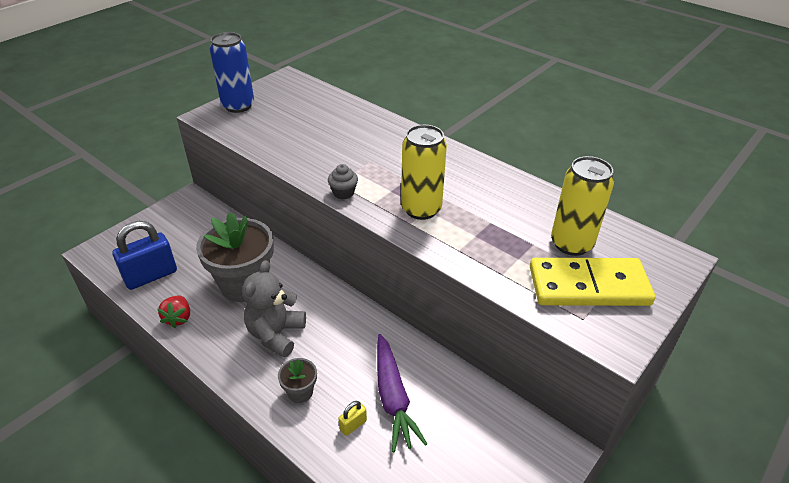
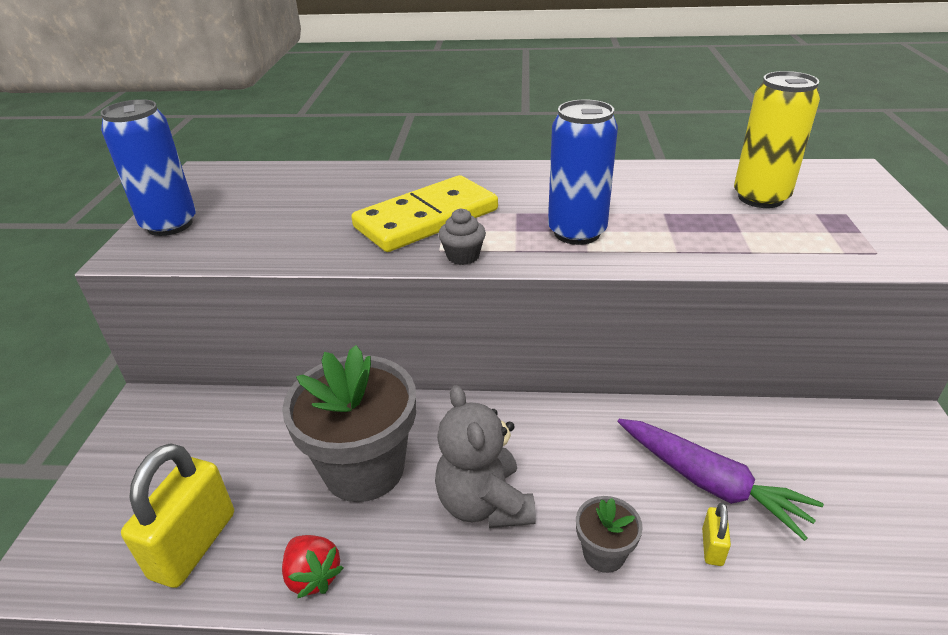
camera: 35 degrees left, 5 degrees down
blue padlock [112,221,177,290] -> yellow padlock [121,443,234,588]
yellow can [401,125,447,220] -> blue can [548,99,618,245]
yellow domino [530,258,655,306] -> yellow domino moved to [351,175,498,252]

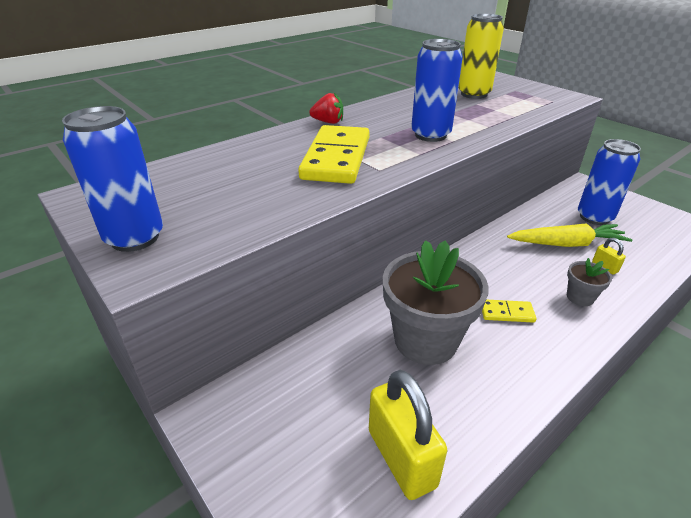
camera: 45 degrees left, 0 degrees up
red strawberry [282,535,343,599] -> red strawberry moved to [309,93,343,124]
grey teddy bear [435,385,536,528] -> yellow domino [482,300,536,323]
grey cupcake [438,209,486,265] -> none
purple carrot [618,419,824,541] -> yellow carrot [507,223,632,247]
none -> blue can [578,139,641,225]

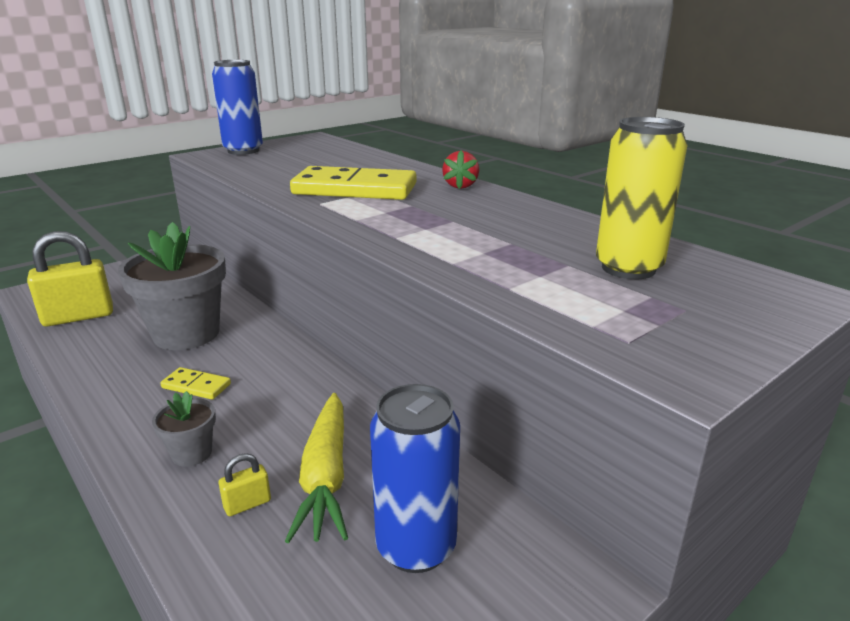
camera: 90 degrees right, 10 degrees down
blue can [411,39,463,142] -> none
yellow domino [482,300,536,323] -> yellow domino turned 75 degrees counterclockwise [160,367,231,400]

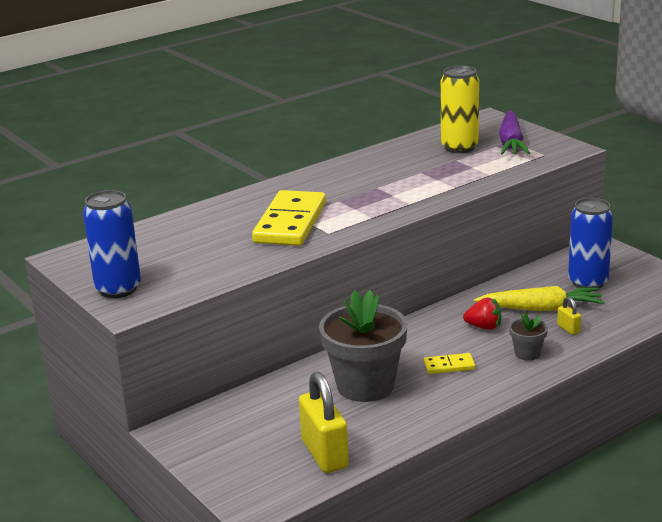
camera: 85 degrees left, 0 degrees up
yellow domino [160,367,231,400] -> yellow domino turned 60 degrees clockwise [424,353,475,374]
red strawberry [442,150,479,189] -> red strawberry moved to [463,298,501,330]
none -> purple carrot [499,111,530,155]

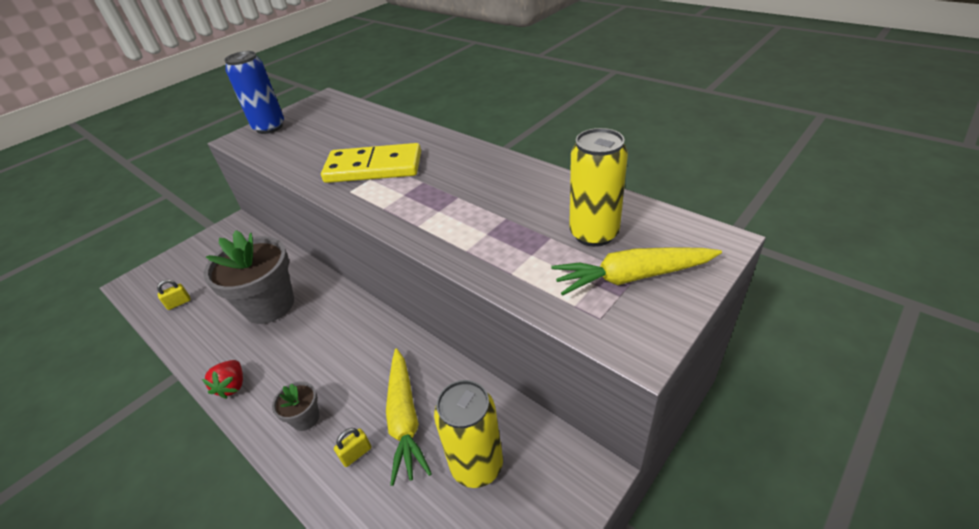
camera: 80 degrees right, 15 degrees up
yellow padlock [299,372,349,473] -> yellow padlock [157,280,191,310], size x0.44
yellow domino [424,353,475,374] -> none
red strawberry [463,298,501,330] -> red strawberry moved to [202,360,243,399]
purple carrot [499,111,530,155] -> yellow carrot [551,247,722,296]
blue can [568,198,613,288] -> yellow can [434,380,503,488]

